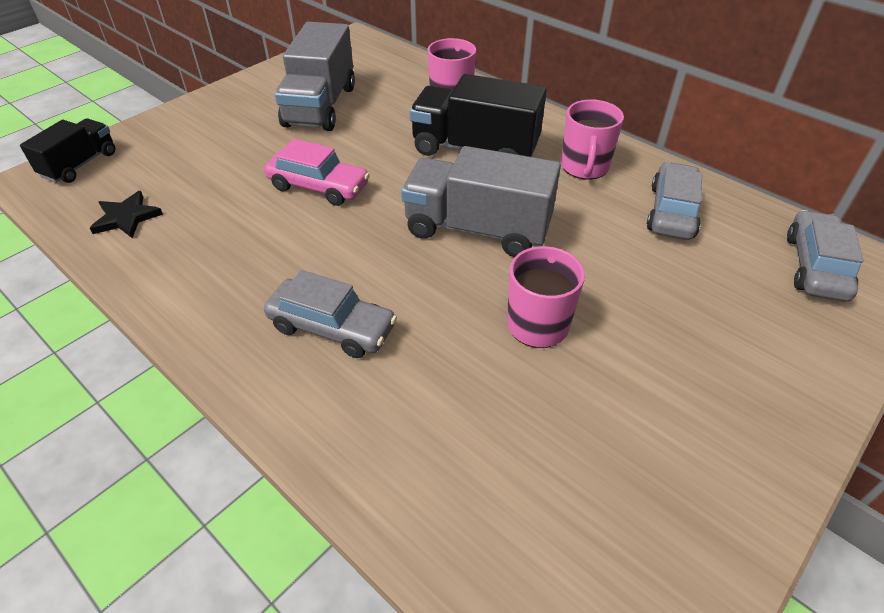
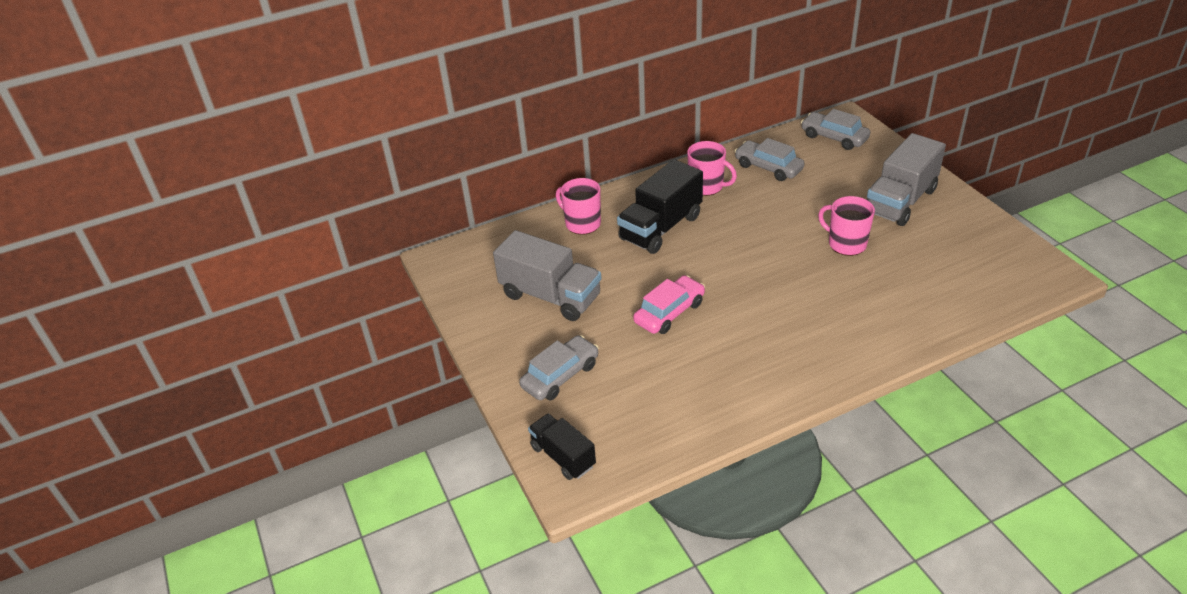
camera: 65 degrees left, 5 degrees down
black star [90,191,163,238] -> none
grey car [264,270,397,358] -> grey car moved to [519,335,599,400]
grey truck [401,146,561,257] -> grey truck moved to [867,133,946,226]

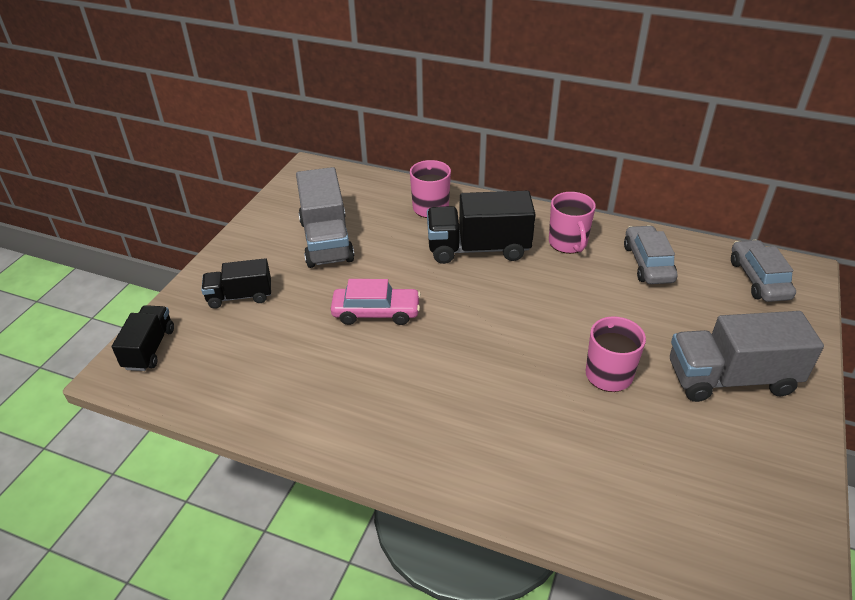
camera: 45 degrees right, 0 degrees up
grey car [519,335,599,400] -> black truck [201,258,271,309]

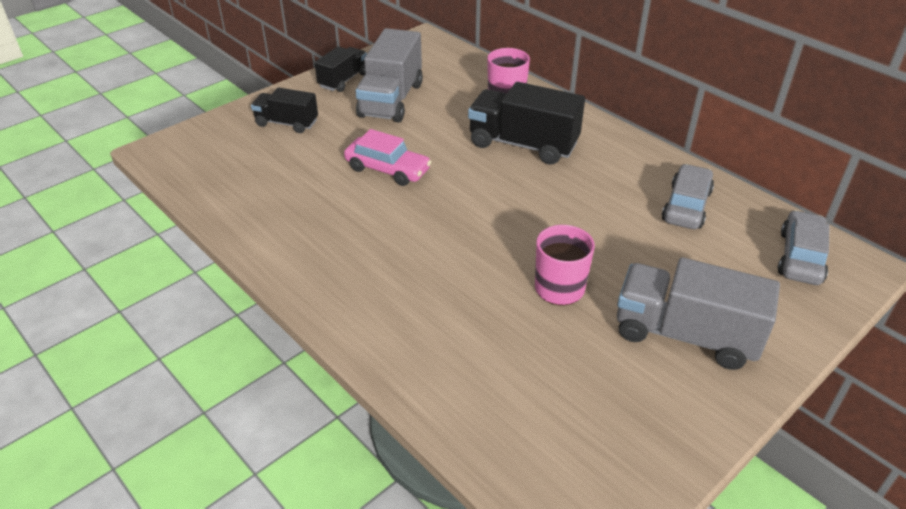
camera: 25 degrees right, 0 degrees up
black truck [112,305,174,371] -> black truck moved to [314,46,367,92]
pink mug [549,192,596,254] -> none

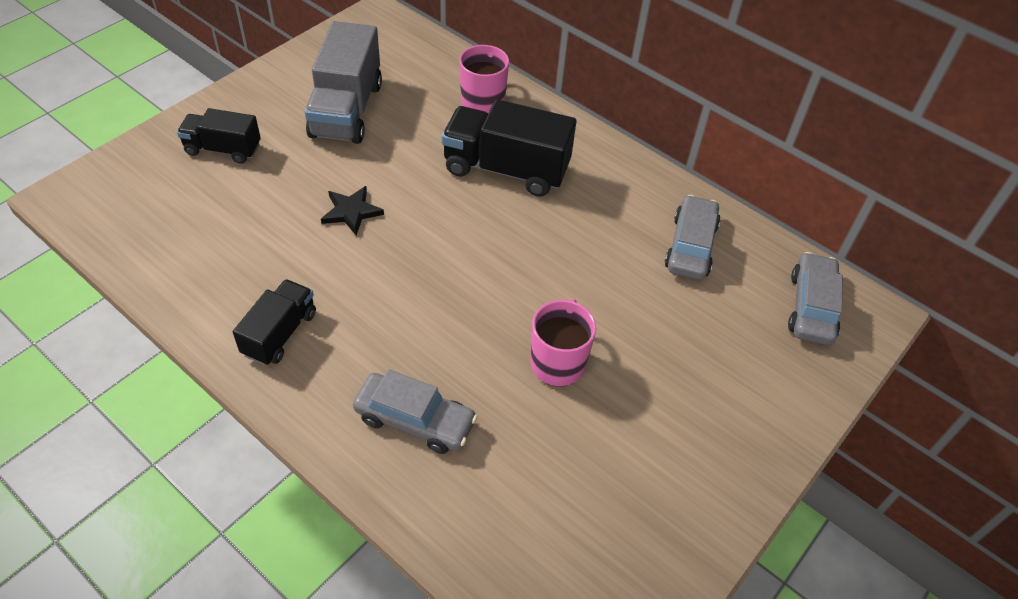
camera: 10 degrees left, 10 degrees up
black truck [314,46,367,92] -> black truck moved to [233,279,316,366]
pink car [344,129,431,186] -> black star [321,186,384,235]
grey truck [617,257,780,370] -> none
none -> grey car [353,369,478,454]

